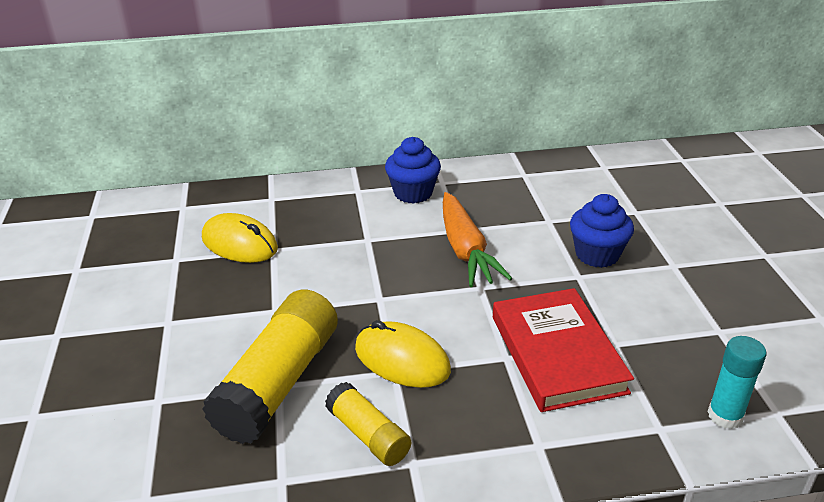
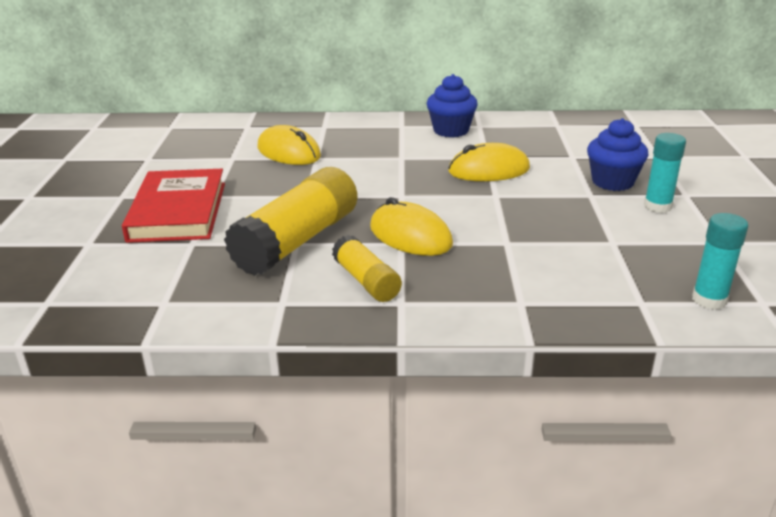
camera: 10 degrees right, 5 degrees down
orange carrot [443,192,513,287] -> yellow mouse [448,143,530,181]
red book [493,288,634,412] -> red book moved to [122,169,225,243]
none -> turquoise glue stick [644,133,686,213]

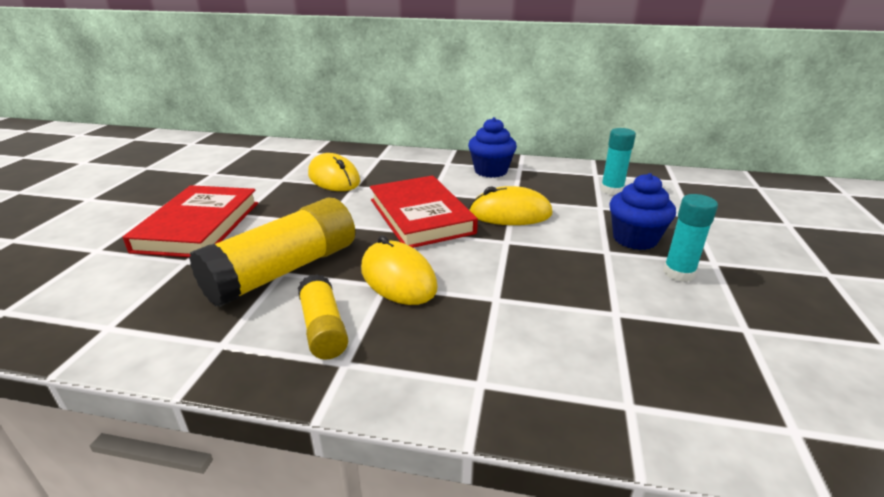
camera: 10 degrees right, 0 degrees up
turquoise glue stick [692,213,748,310] -> turquoise glue stick moved to [601,128,636,195]
none -> red book [370,176,478,248]

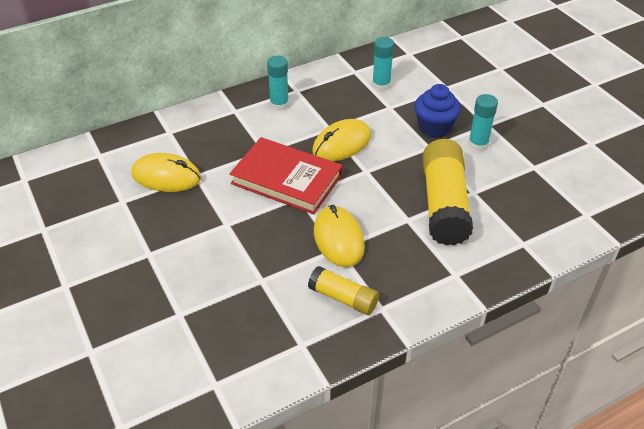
camera: 40 degrees left, 15 degrees up
red book [123,185,258,257] -> none
yellow glue stick [189,197,355,307] -> yellow glue stick moved to [422,139,473,245]
yellow mouse [361,235,438,305] -> yellow mouse turned 60 degrees clockwise [314,205,365,267]
blue cupcake [468,117,517,178] -> turquoise glue stick [267,56,289,110]

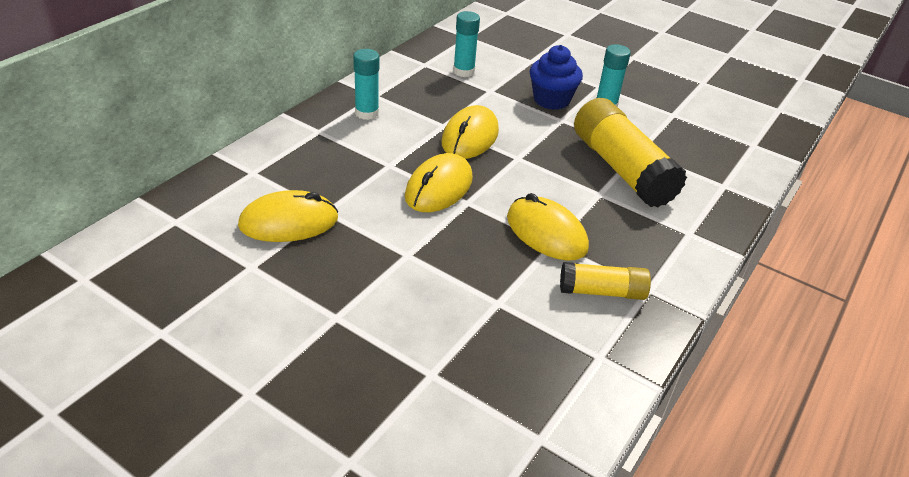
camera: 30 degrees left, 5 degrees down
red book [229,137,342,214] -> yellow mouse [405,153,473,212]

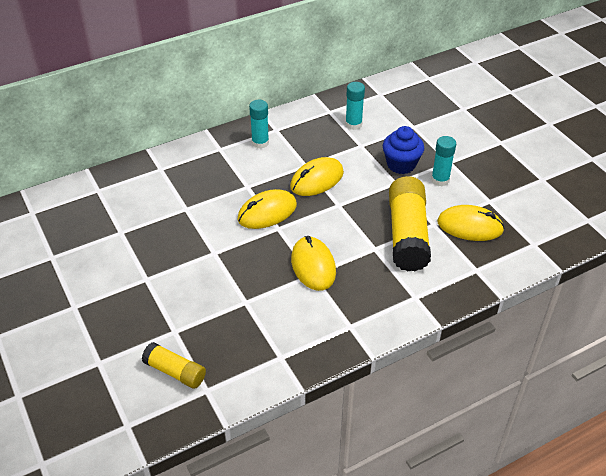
camera: 30 degrees right, 5 degrees up
yellow mouse [238,190,338,242] -> yellow mouse moved to [437,205,505,241]
yellow glue stick [560,262,651,300] -> yellow glue stick moved to [142,342,206,389]

